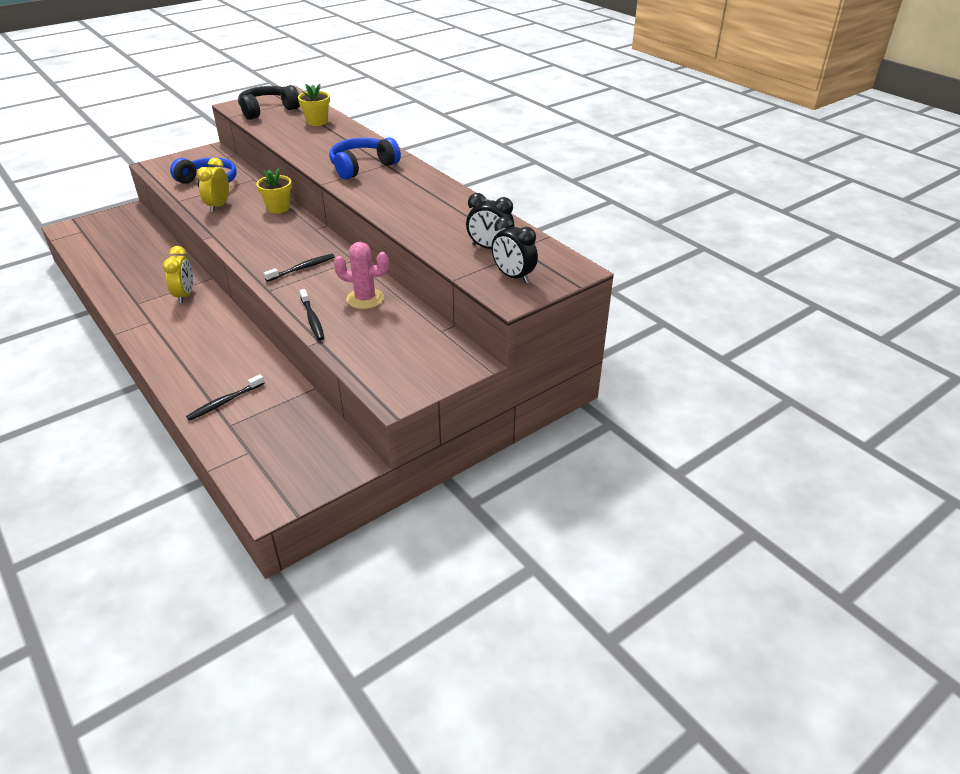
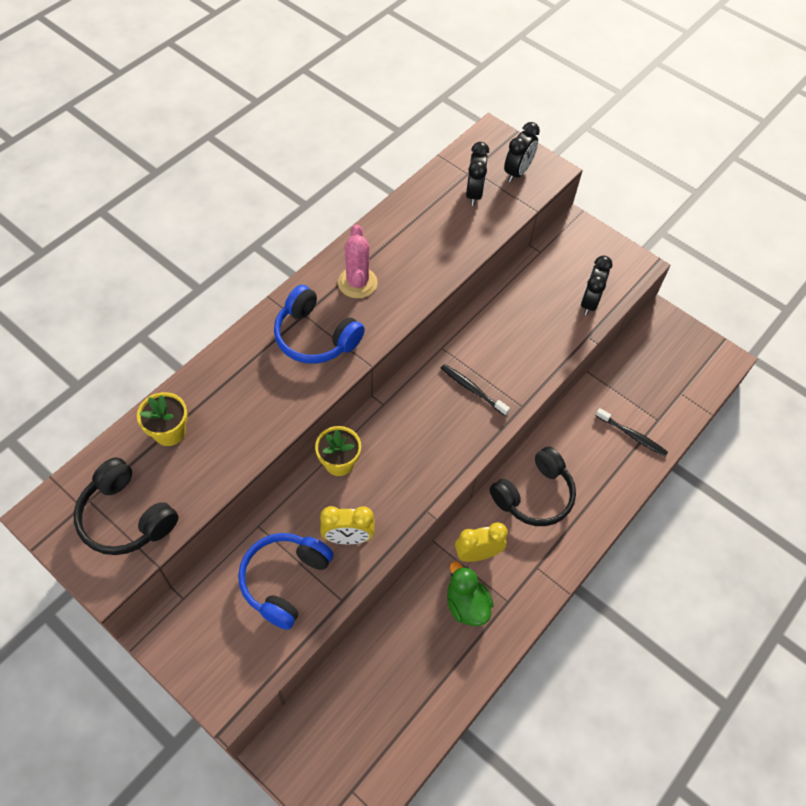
camera: 105 degrees left, 20 degrees up
black toothbrush [300,289,324,341] -> none
pink cactus [334,242,389,309] -> pink cactus moved to [338,225,378,298]
none -> green duck [447,561,494,626]
none -> black headphones [490,446,576,526]
none -> black clock [581,256,613,315]

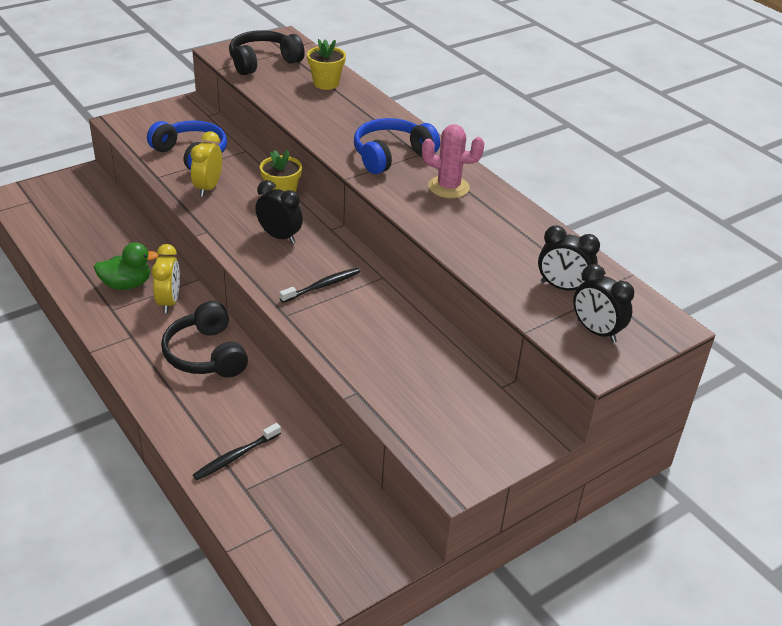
camera: 105 degrees right, 20 degrees down
black clock [581,256,613,315] -> black clock moved to [255,180,303,244]

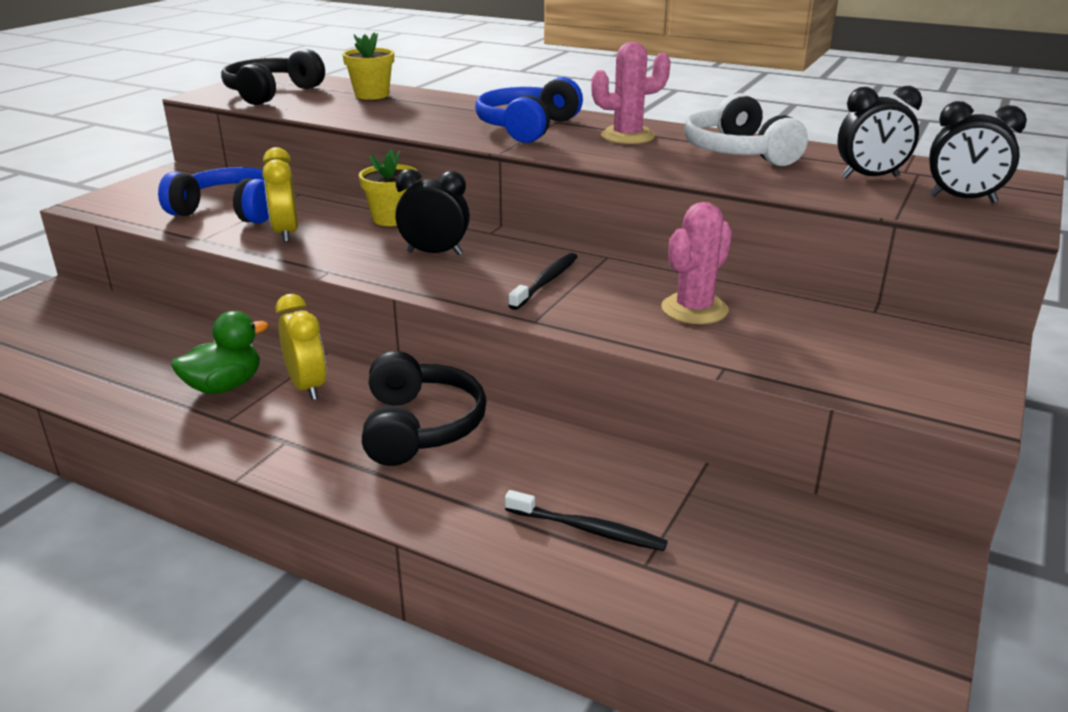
camera: 25 degrees left, 10 degrees down
black headphones [161,301,248,378] -> black headphones turned 135 degrees counterclockwise [362,351,487,466]
black toothbrush [193,423,281,480] -> black toothbrush turned 90 degrees counterclockwise [505,490,668,551]
none -> pink cactus [661,202,732,324]
none -> white headphones [684,93,808,166]

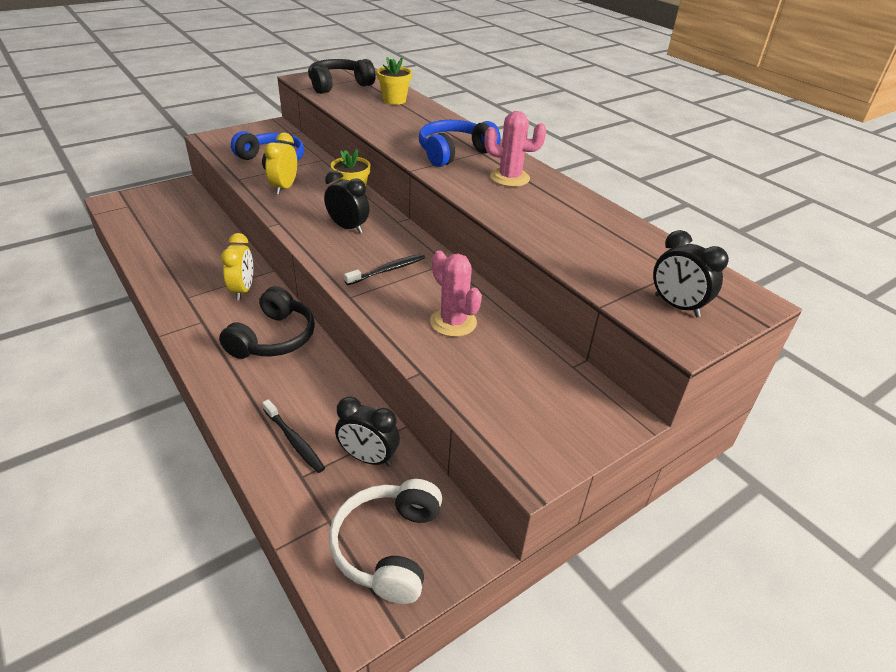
camera: 25 degrees right, 10 degrees up
green duck [171,311,268,394] -> none
pink cactus [661,202,732,324] -> pink cactus turned 75 degrees clockwise [430,251,482,337]
white headphones [684,93,808,166] -> white headphones moved to [329,479,442,604]
black clock [837,86,922,178] -> black clock moved to [335,397,400,467]

